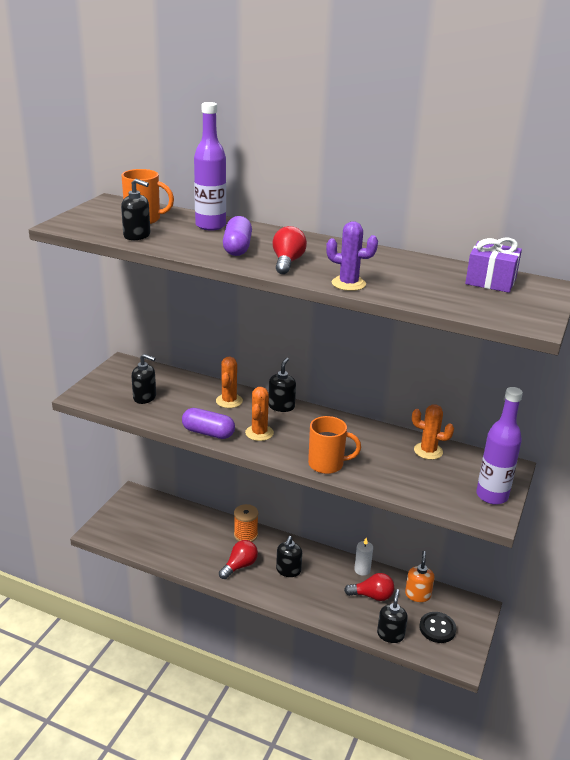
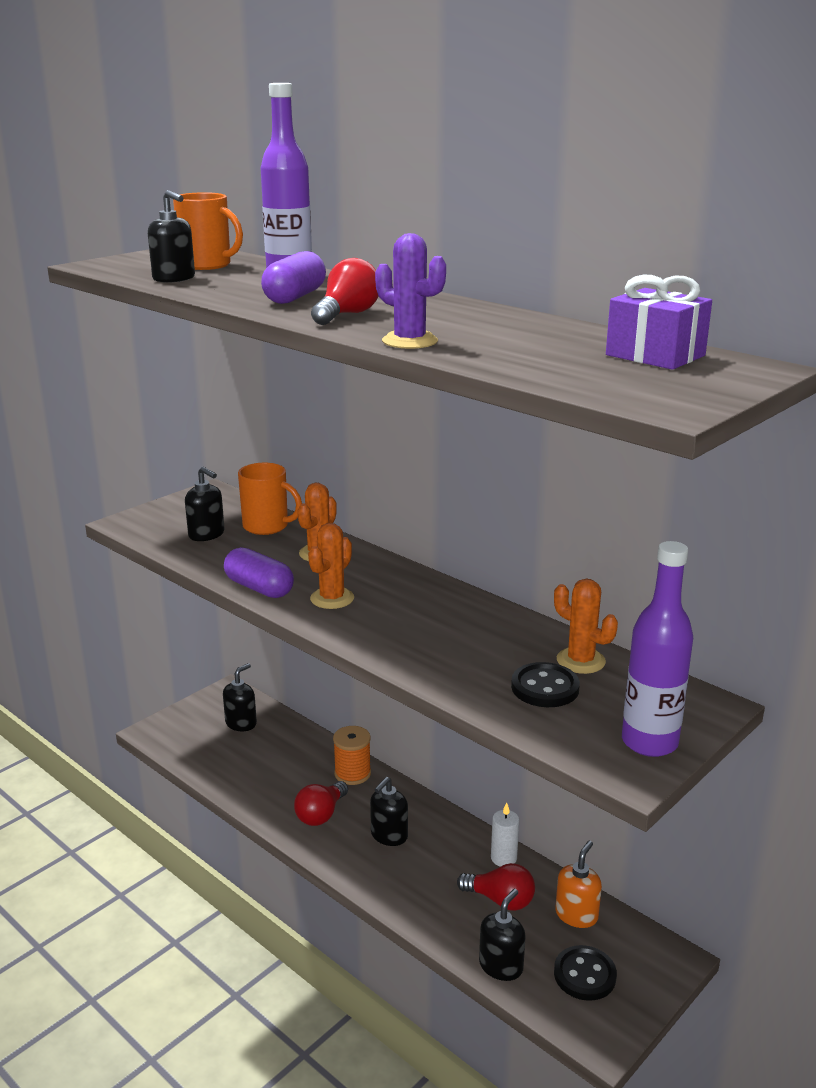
camera: 20 degrees right, 5 degrees down
red light bulb [219,540,258,579] -> red light bulb turned 150 degrees clockwise [294,781,348,826]
black soap dispenser [269,358,296,412] -> black soap dispenser moved to [223,663,257,731]
orange mug [308,416,361,474] -> orange mug moved to [238,463,302,535]
none -> black button [511,662,580,707]

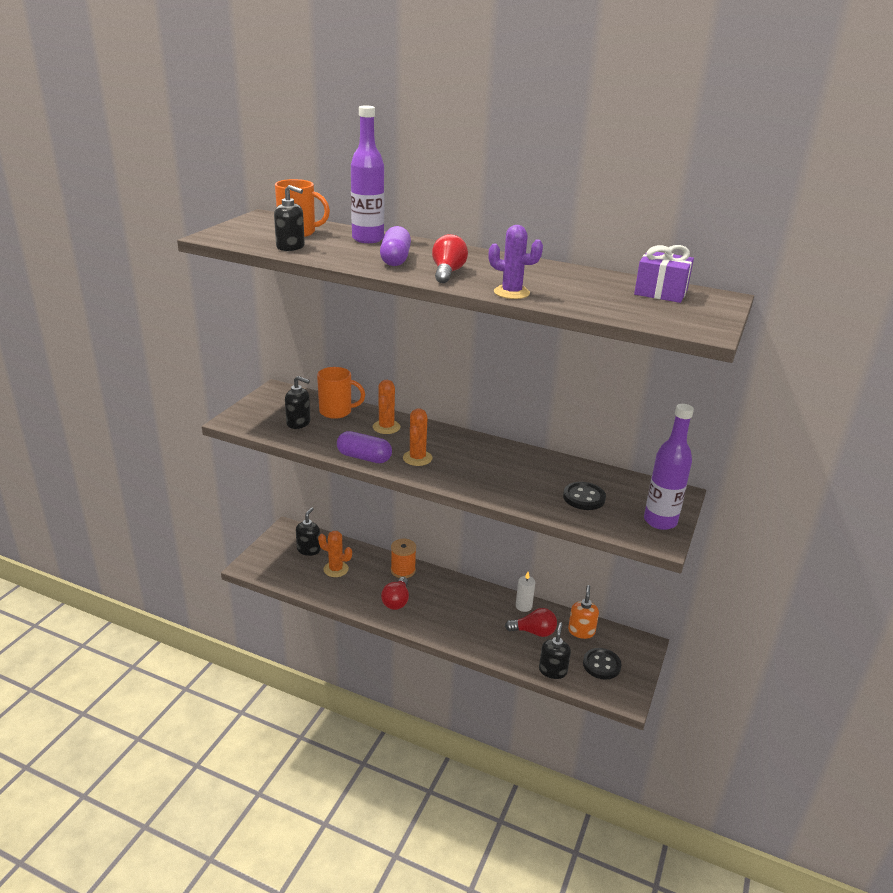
camera: 20 degrees left, 5 degrees up
black soap dispenser [370,777,408,846] -> none
orange cactus [554,578,618,674] -> orange cactus moved to [318,531,352,577]

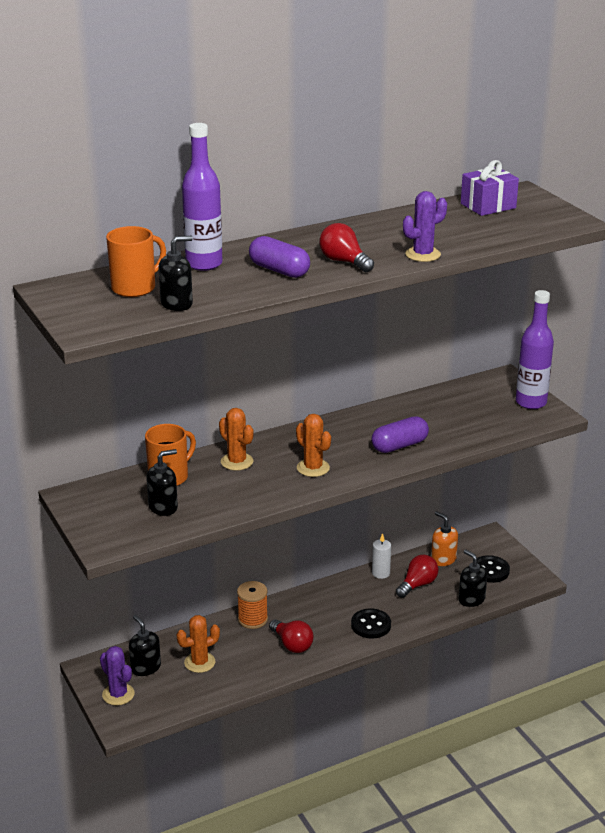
camera: 50 degrees left, 0 degrees up
purple capsule [337,431,392,463] -> purple capsule moved to [371,416,429,453]
black button [563,482,606,510] -> black button moved to [351,608,391,639]
none -> purple cactus [100,646,135,705]

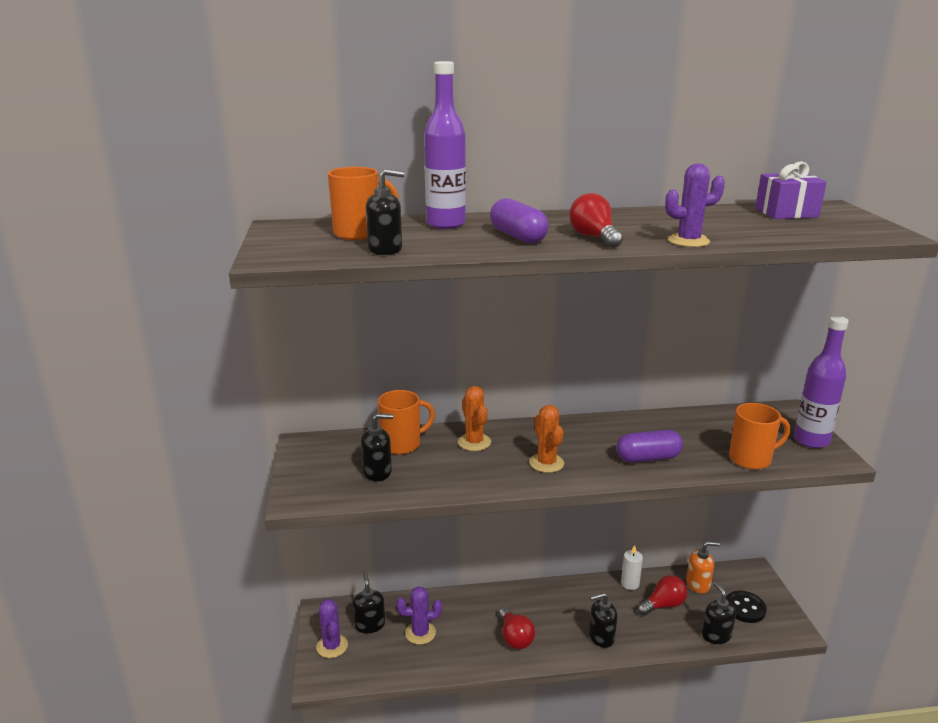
camera: 20 degrees right, 5 degrees down
orange cactus [177,615,220,673] -> purple cactus [397,586,442,645]
orange spool [237,581,268,629] -> none
black button [351,608,391,639] -> black soap dispenser [589,592,617,648]
orange soap dispenser [431,511,458,566] -> orange soap dispenser turned 105 degrees clockwise [686,541,720,593]
none -> orange mug [729,403,790,470]

